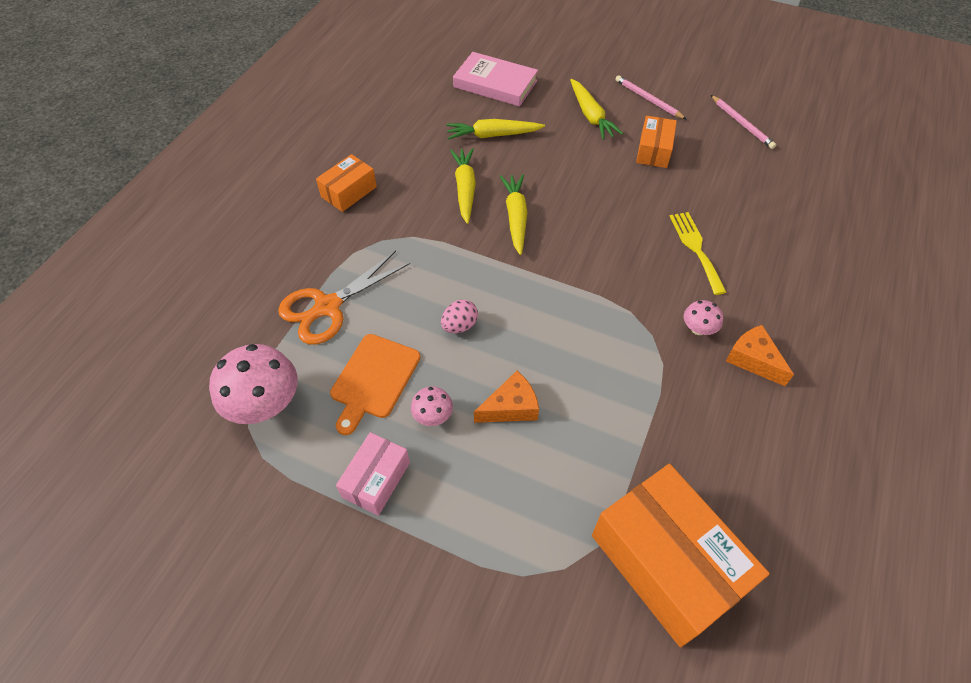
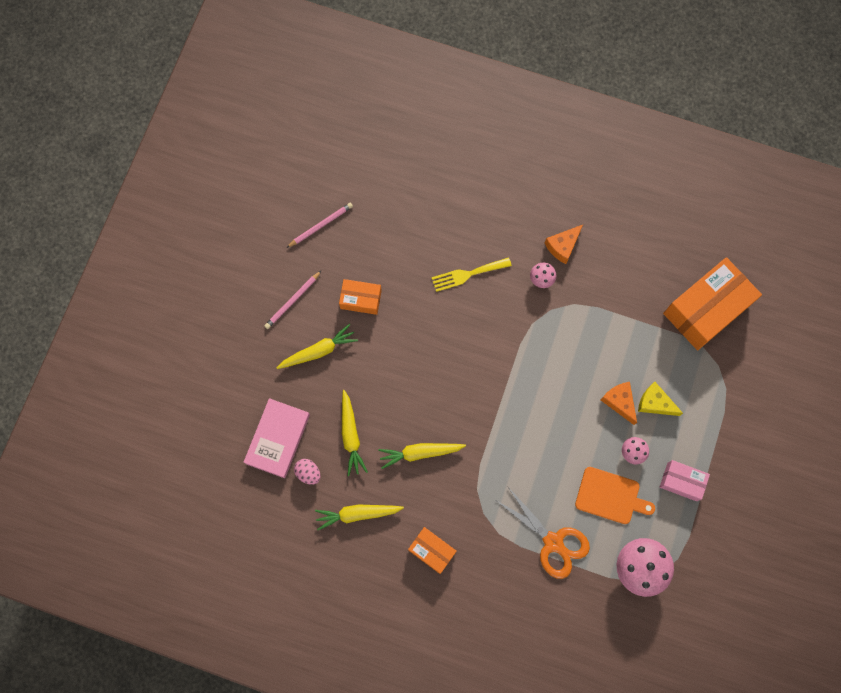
camera: 95 degrees left, 20 degrees up
pink egg [441,300,478,333] -> pink egg moved to [294,459,321,485]
yellow carrot [500,174,527,255] -> yellow carrot moved to [315,505,404,530]
none -> yellow cheese [638,382,683,416]

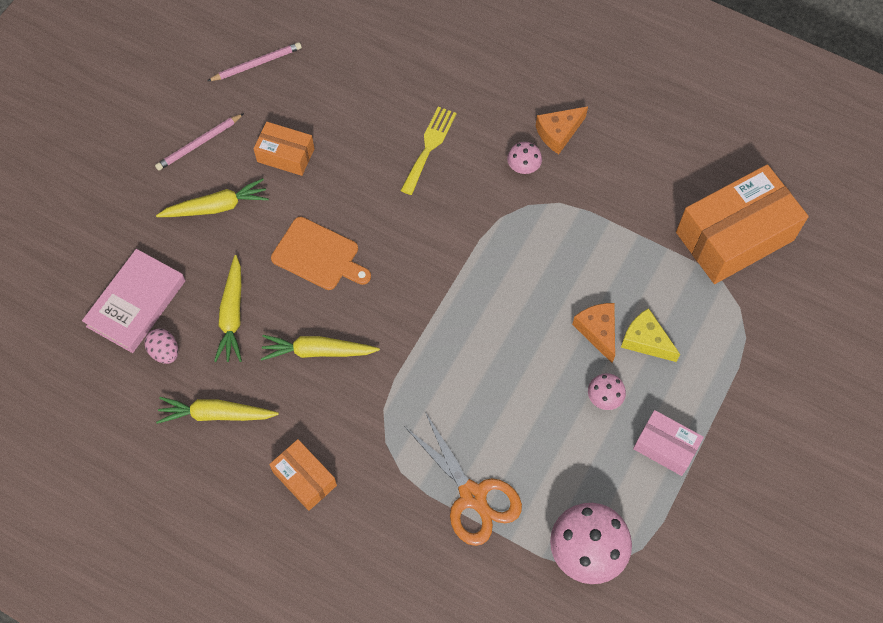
camera: 10 degrees right, 10 degrees down
yellow fork [432,257,512,292] -> yellow fork turned 120 degrees clockwise [400,107,456,195]
orange cutting board [575,467,655,524] -> orange cutting board moved to [271,217,371,290]

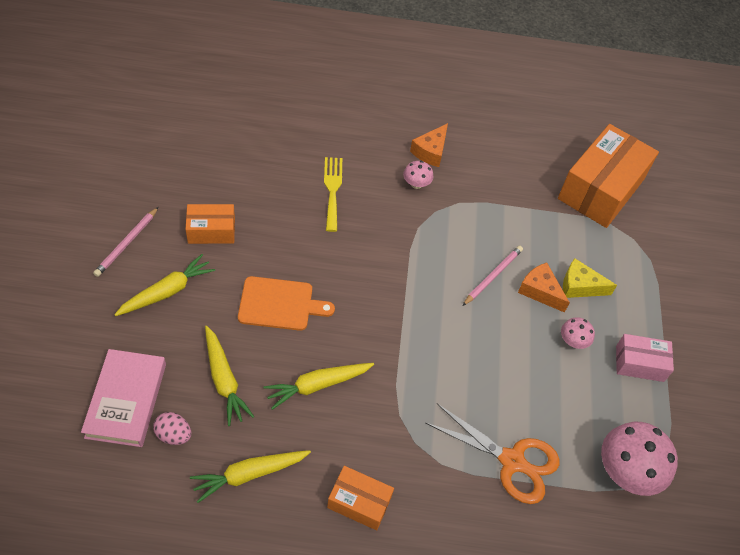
camera: 30 degrees left, 10 degrees down
pink pencil [208,42,302,81] -> pink pencil moved to [462,246,523,306]

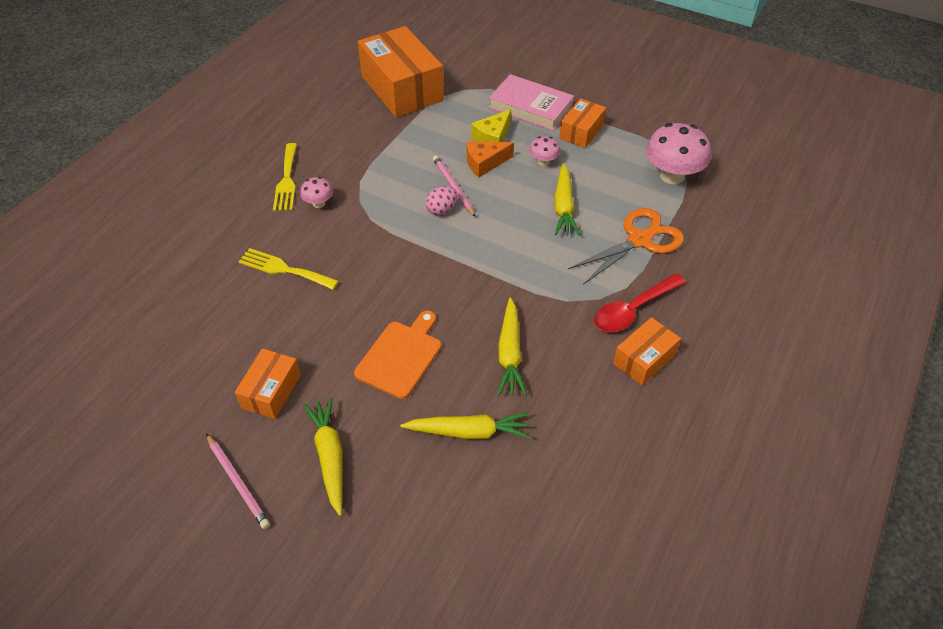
camera: 60 degrees left, 5 degrees down
pink book [81,349,166,447] -> pink book moved to [489,74,574,131]
pink egg [153,412,191,445] -> pink egg moved to [425,186,458,215]
yellow carrot [190,450,311,503] -> yellow carrot moved to [554,163,580,236]
orange cheese [410,123,448,167] -> yellow fork [273,143,297,211]
pink box [616,334,674,382] -> orange box [559,98,606,148]
none -> red spoon [594,274,686,332]

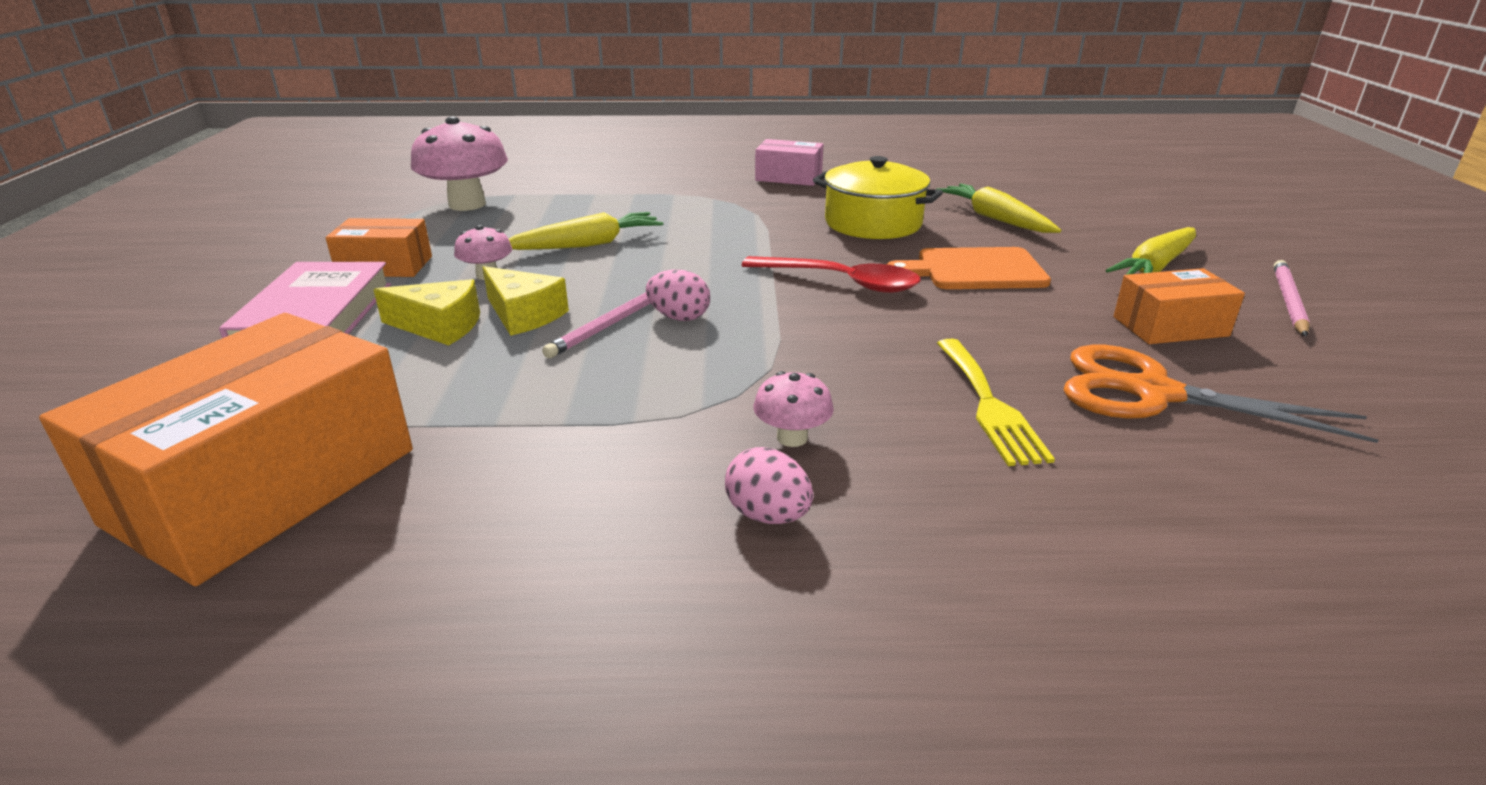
camera: 120 degrees left, 20 degrees down
yellow fork [273,143,297,211] -> pink egg [725,447,813,524]
orange cheese [467,141,514,178] -> yellow cheese [482,266,569,336]
yellow carrot [497,297,527,395] -> yellow pot [813,156,943,239]
orange scissors [568,208,684,285] -> orange scissors moved to [1064,344,1378,443]
red spoon [594,274,686,332] -> red spoon moved to [741,256,920,293]
orange box [613,317,681,385] -> pink box [755,139,823,186]

